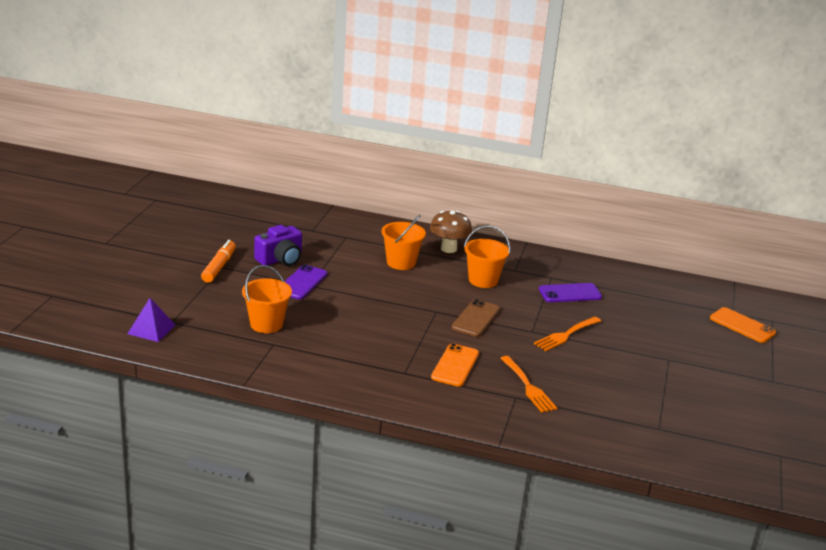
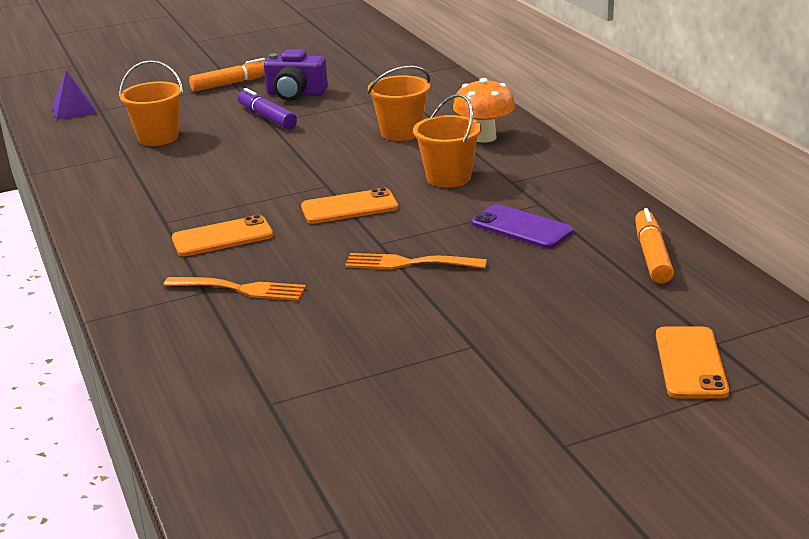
camera: 55 degrees right, 0 degrees up
purple phone [284,265,327,299] -> purple marker [237,88,297,129]
brown mushroom [430,211,472,253] -> orange mushroom [453,78,515,143]
brown phone [452,299,500,337] -> orange phone [301,188,398,224]
orange fork [500,356,557,413] -> orange fork turned 105 degrees counterclockwise [164,277,306,301]
none -> orange marker [635,208,674,284]

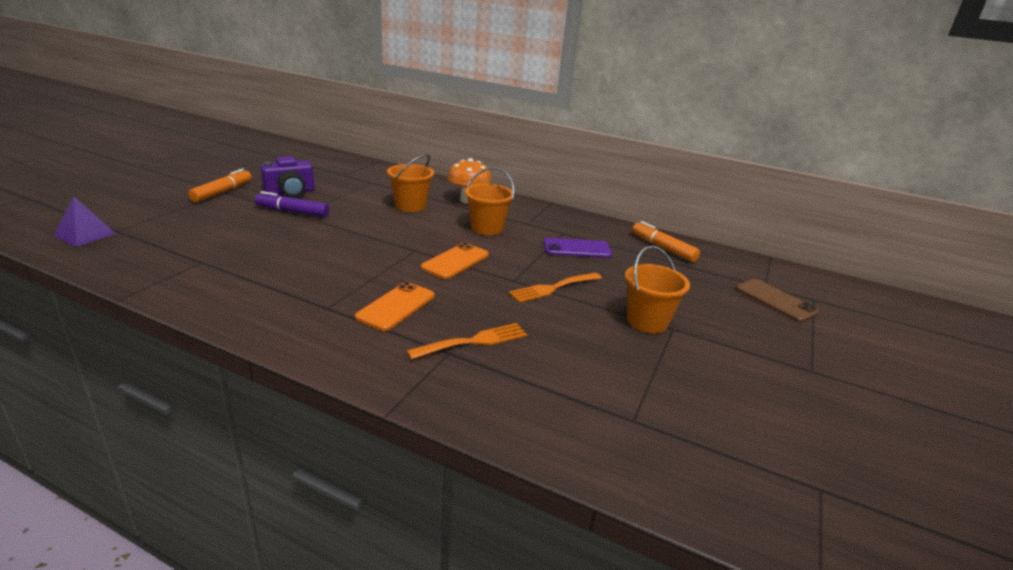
camera: 45 degrees left, 0 degrees up
orange bucket [119,60,183,146] -> orange bucket moved to [625,245,690,333]
orange phone [656,327,729,399] -> brown phone [736,279,819,322]

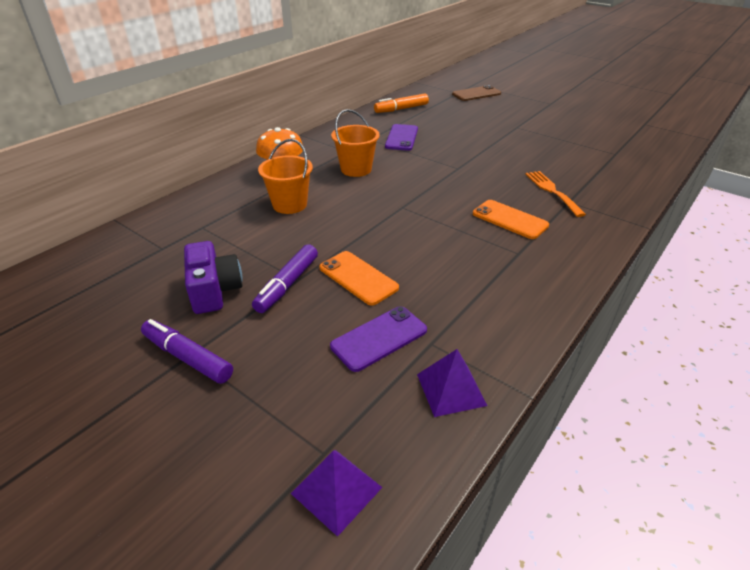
camera: 75 degrees left, 10 degrees up
orange marker [188,169,252,202] -> purple marker [141,319,233,384]
orange phone [421,242,489,279] -> orange phone moved to [319,251,399,305]
orange fork [509,273,602,303] -> none
orange bucket [625,245,690,333] -> none
none -> purple phone [330,306,427,372]
none -> purple pyramid [417,349,487,417]

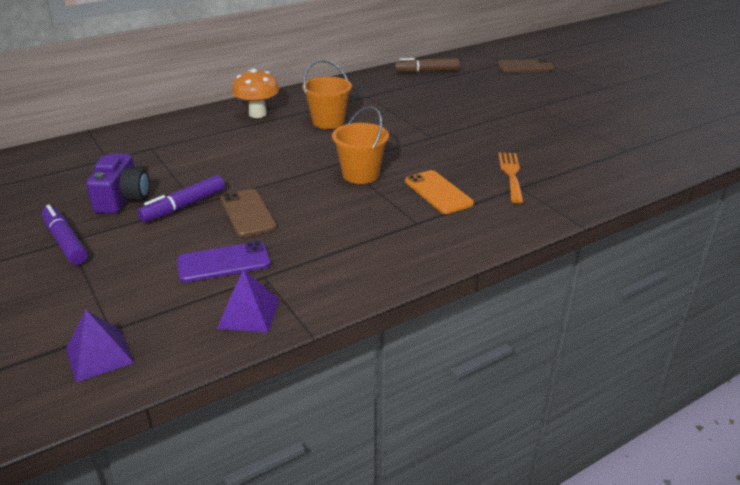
camera: 20 degrees right, 5 degrees down
orange bucket [258,139,313,214] -> orange bucket moved to [332,106,389,184]
orange phone [319,251,399,305] -> brown phone [220,189,277,237]
orange marker [374,94,429,113] -> brown marker [394,58,459,73]
purple phone [385,124,418,151] -> none

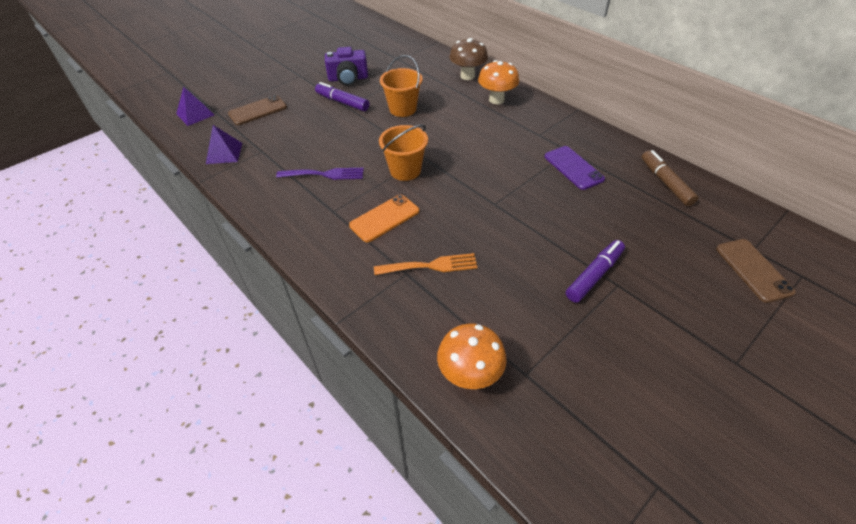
camera: 80 degrees right, 15 degrees up
purple marker [42,205,88,265] -> purple marker moved to [566,240,625,303]
purple phone [177,241,270,282] -> purple phone moved to [545,146,605,190]
brown phone [220,189,277,237] -> brown phone moved to [228,95,287,125]
orange bucket [302,60,352,129] -> orange bucket moved to [380,55,423,117]
none -> purple fork [276,168,364,180]
none -> orange mushroom [437,323,507,389]
none -> brown mushroom [449,38,488,80]

